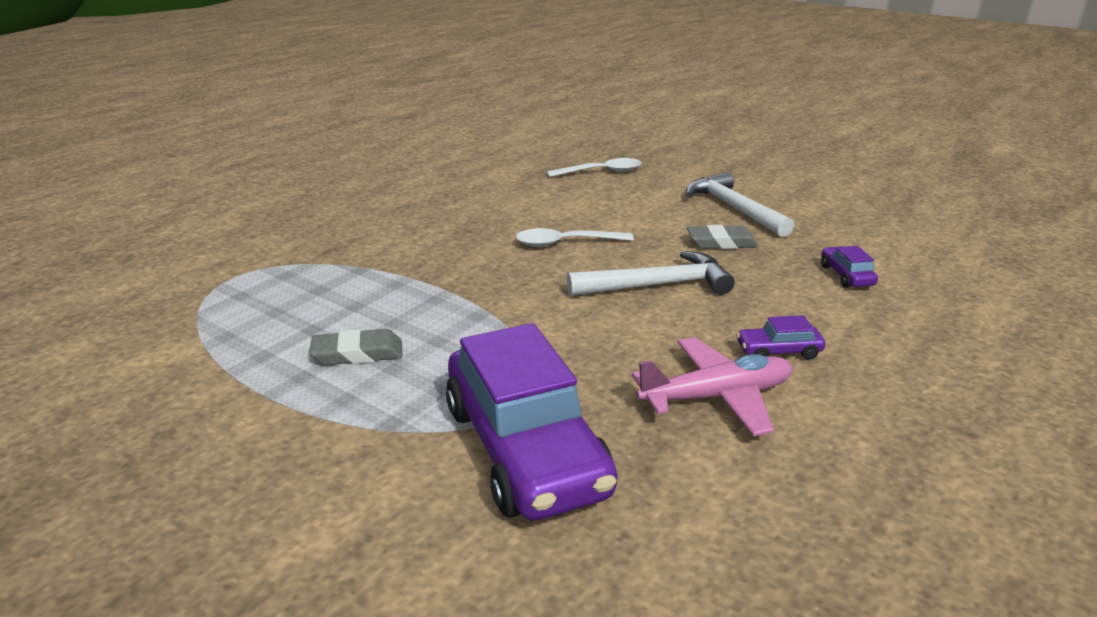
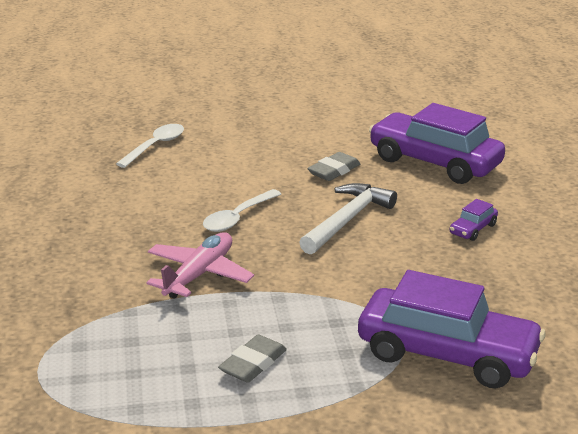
camera: 45 degrees left, 0 degrees up
pink plane [632,337,793,436] -> pink plane moved to [146,232,254,299]
white hammer [686,172,794,237] -> none
purple car [821,246,878,288] -> purple car [369,103,505,184], size x2.46

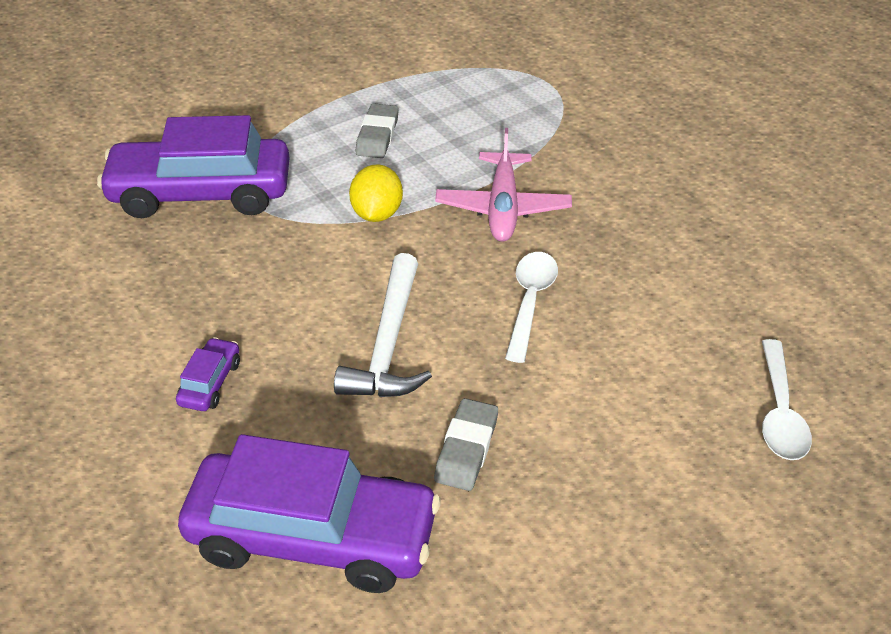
camera: 155 degrees right, 15 degrees up
none -> yellow lemon [349,164,403,222]

